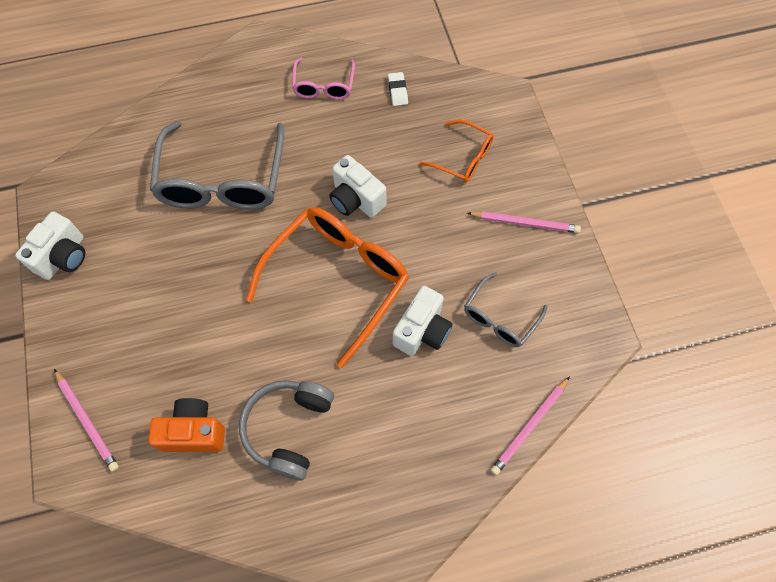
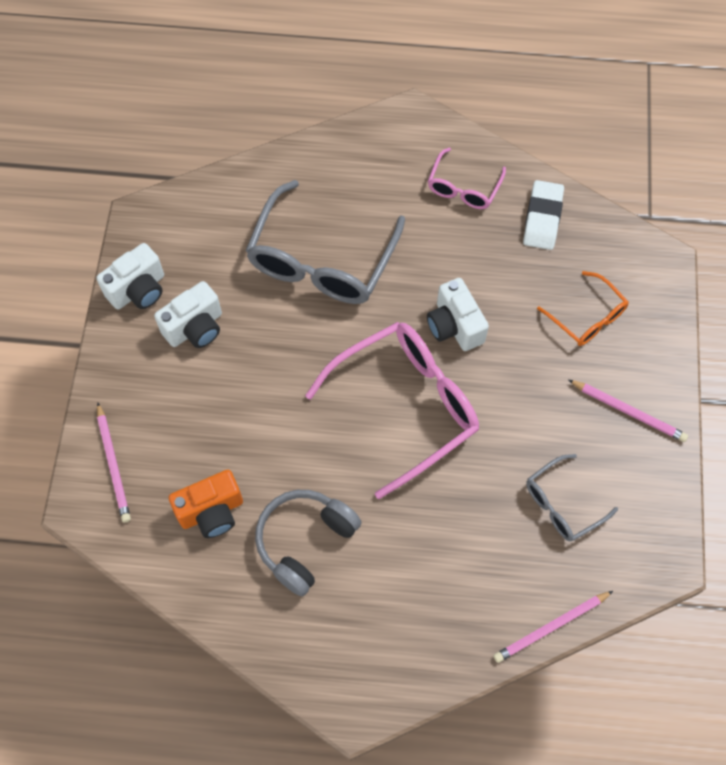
camera: 20 degrees right, 0 degrees up
orange camera [148,398,225,452] -> orange camera turned 135 degrees clockwise [169,470,243,538]
orange glasses [246,207,409,368] -> pink glasses [305,322,479,499]
white eraser [388,72,408,106] -> white eraser [523,180,564,250], size x1.70
white camera [393,286,453,356] -> white camera moved to [154,281,222,348]

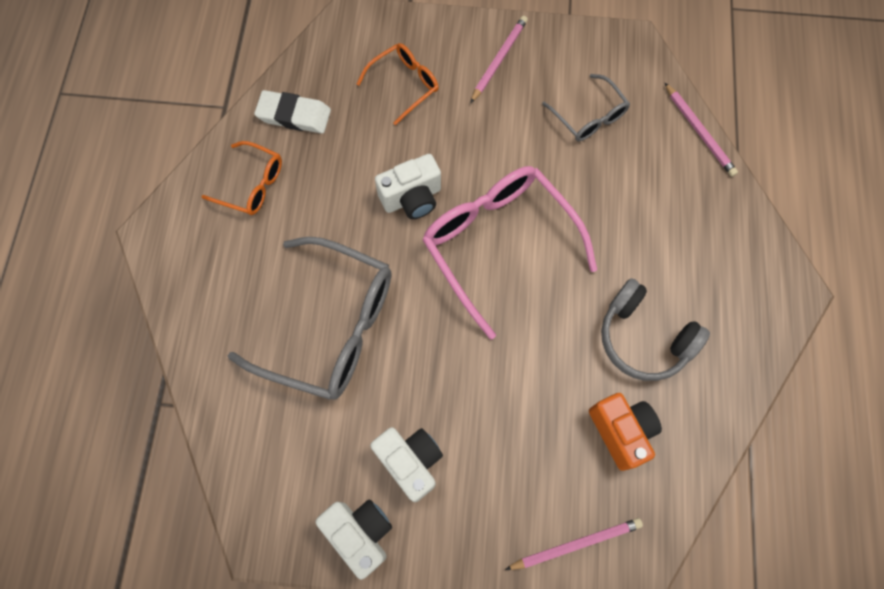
camera: 90 degrees left, 5 degrees up
pink glasses [428,148,506,209] -> orange glasses [201,141,282,215]

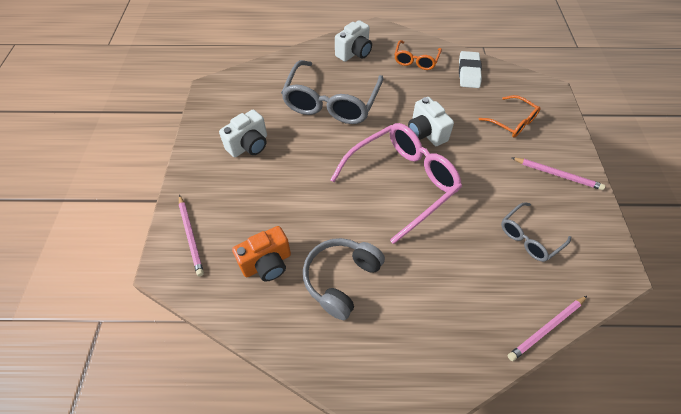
camera: 85 degrees right, 15 degrees down
white camera [315,499,392,580] -> white camera moved to [335,20,372,62]

